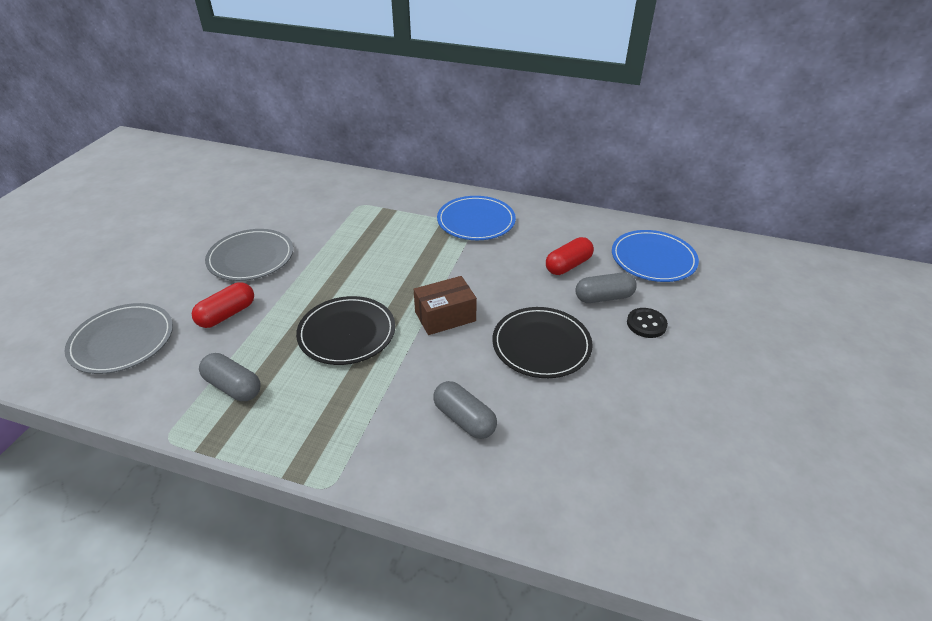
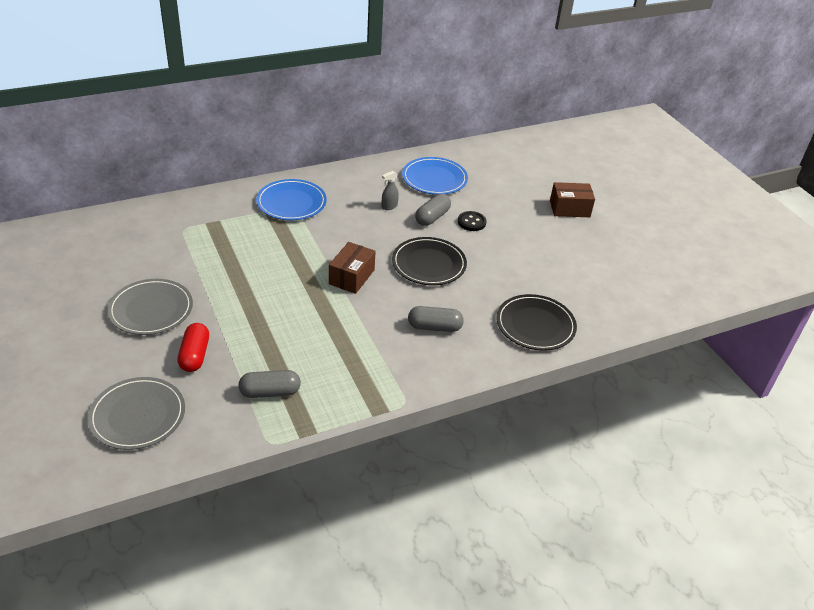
camera: 45 degrees left, 0 degrees up
black plate [296,296,395,365] -> black plate moved to [496,294,577,351]
red capsule [546,237,594,275] -> grey spray bottle [382,171,399,210]
none -> brown box [550,182,595,217]

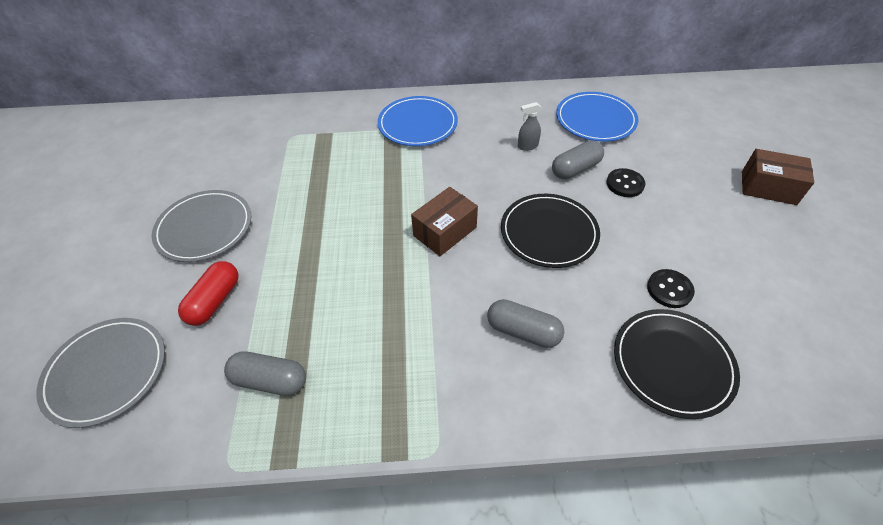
camera: 25 degrees right, 10 degrees up
none -> black button [647,269,695,308]

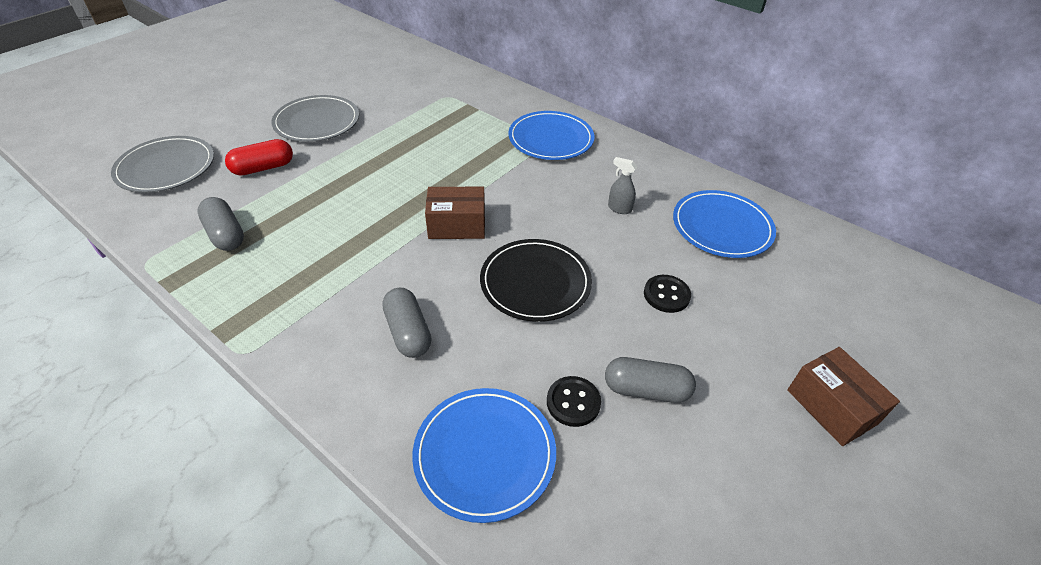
camera: 40 degrees right, 5 degrees down
grey capsule [552,140,604,179] -> grey capsule moved to [605,357,696,403]
black plate [614,309,740,419] -> blue plate [412,388,556,523]

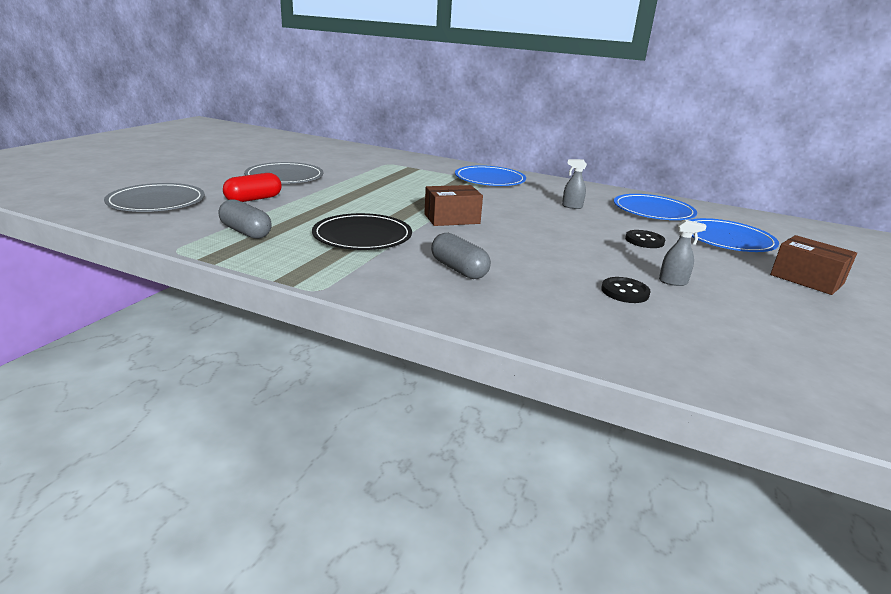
camera: 15 degrees left, 20 degrees down
blue plate [412,388,556,523] -> blue plate moved to [690,218,779,252]
black plate [480,239,592,322] -> black plate moved to [312,213,412,250]
grey capsule [605,357,696,403] -> grey spray bottle [659,220,706,286]

